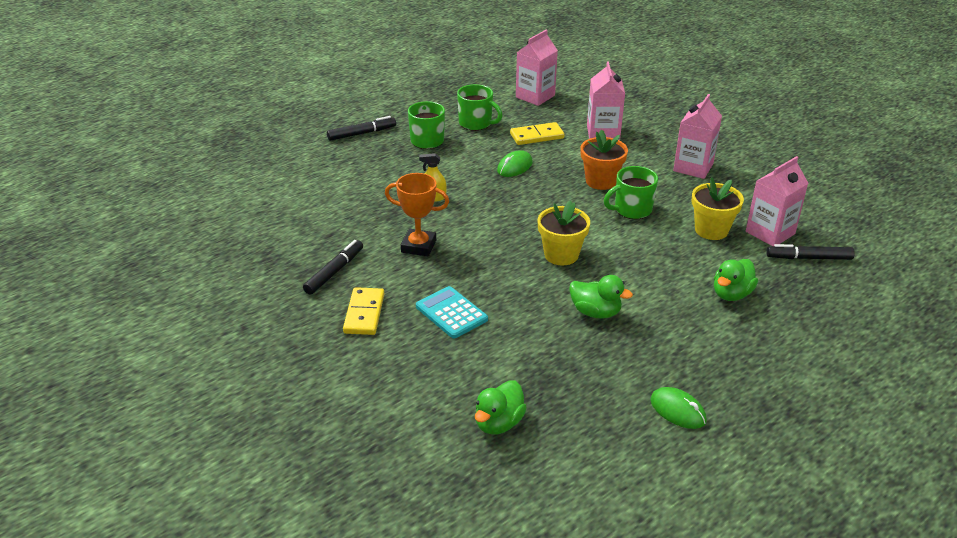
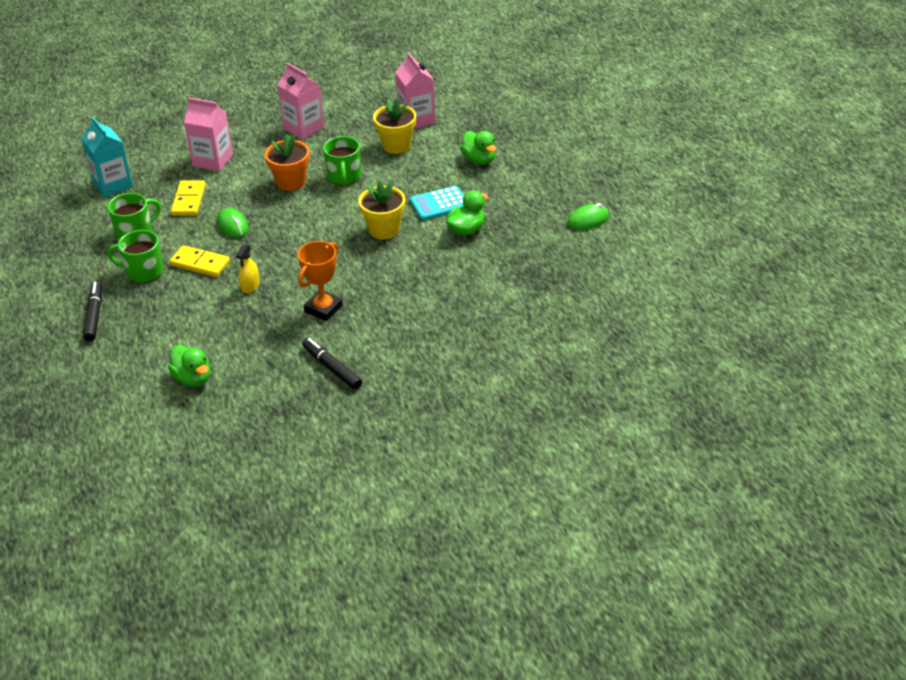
camera: 70 degrees left, 5 degrees up
yellow domino [343,287,384,335] -> yellow domino moved to [170,245,230,277]
turquoise calculator [416,286,488,338] -> turquoise calculator moved to [410,186,464,220]
green duck [475,380,527,435] -> green duck moved to [168,345,211,387]
pink carton [516,30,558,106] -> turquoise carton [81,116,133,197]
black marker [766,244,855,260] -> none

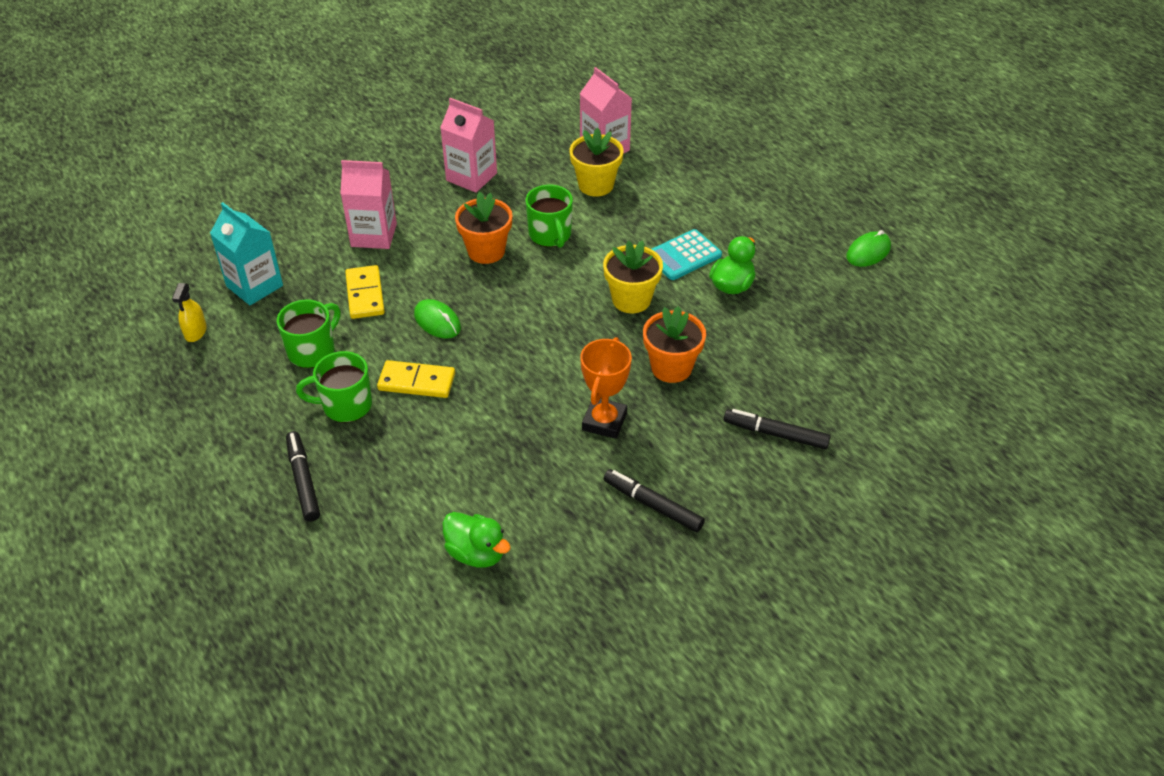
camera: 15 degrees left, 5 degrees up
yellow spray bottle [236,244,260,293] -> yellow spray bottle moved to [172,283,207,342]
green duck [460,131,496,165] -> none
none -> orange flower pot [643,306,706,383]
none -> black marker [724,409,831,449]

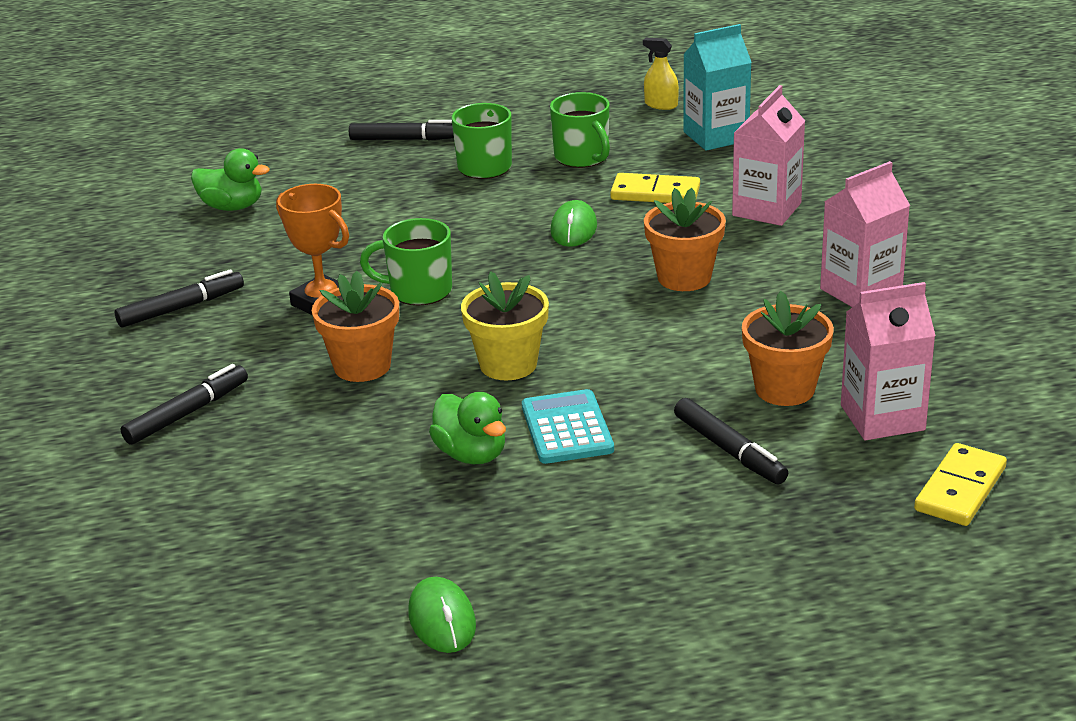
camera: 115 degrees right, 15 degrees down
yellow domino [377,360,455,398] -> yellow domino moved to [914,443,1007,526]
green mouse [414,299,461,339] -> green mouse turned 60 degrees counterclockwise [550,200,597,247]
green duck [443,512,511,568] -> green duck turned 135 degrees counterclockwise [191,148,270,211]
green mug [526,185,573,248] -> green mug moved to [360,218,452,305]
yellow flower pot [570,127,624,196] -> orange flower pot [742,291,834,406]
none -> black marker [674,398,788,484]

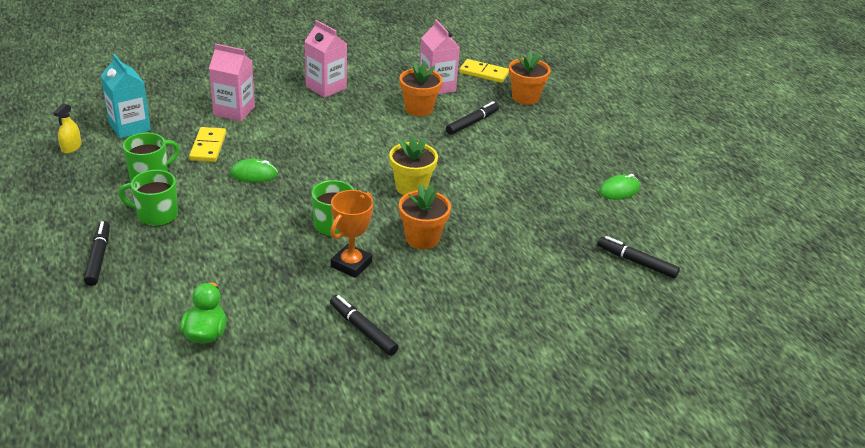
camera: 105 degrees left, 5 degrees up
black marker [121,364,248,445] -> black marker moved to [597,236,680,278]
green duck [429,392,506,464] -> none
turquoise calculator [522,389,614,464] -> none
orange flower pot [644,188,726,291] -> orange flower pot moved to [509,51,551,105]

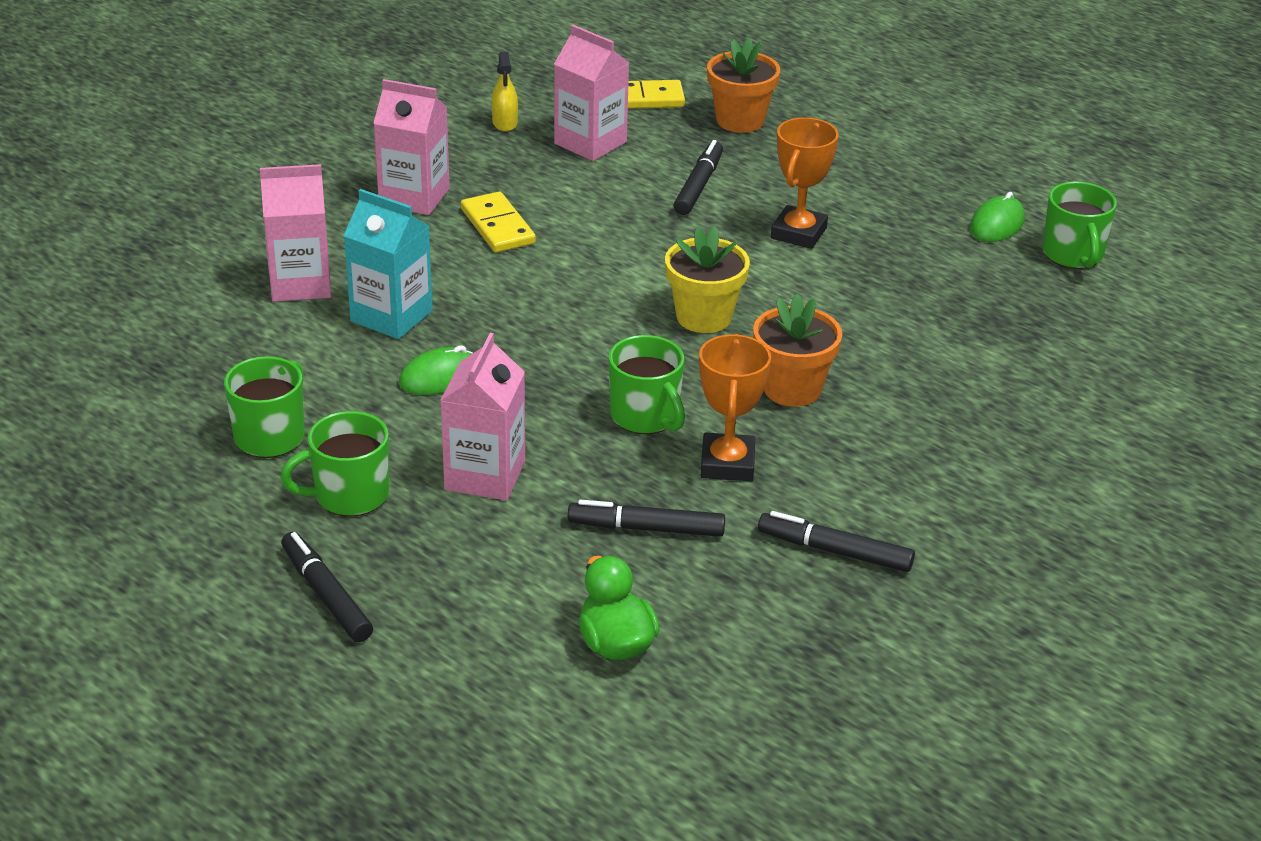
camera: 25 degrees left, 0 degrees up
yellow spray bottle [53,103,81,154] -> yellow spray bottle moved to [492,52,518,132]
turquoise carton [101,54,151,138] -> turquoise carton moved to [344,189,433,339]
yellow domino [189,127,226,162] -> yellow domino moved to [461,192,536,252]
orange flower pot [399,61,443,116] -> none
black marker [597,236,680,278] -> black marker moved to [568,500,725,537]
none -> pink carton [440,333,525,501]
none -> orange trophy [771,117,838,249]
none -> green mug [1042,182,1117,269]

